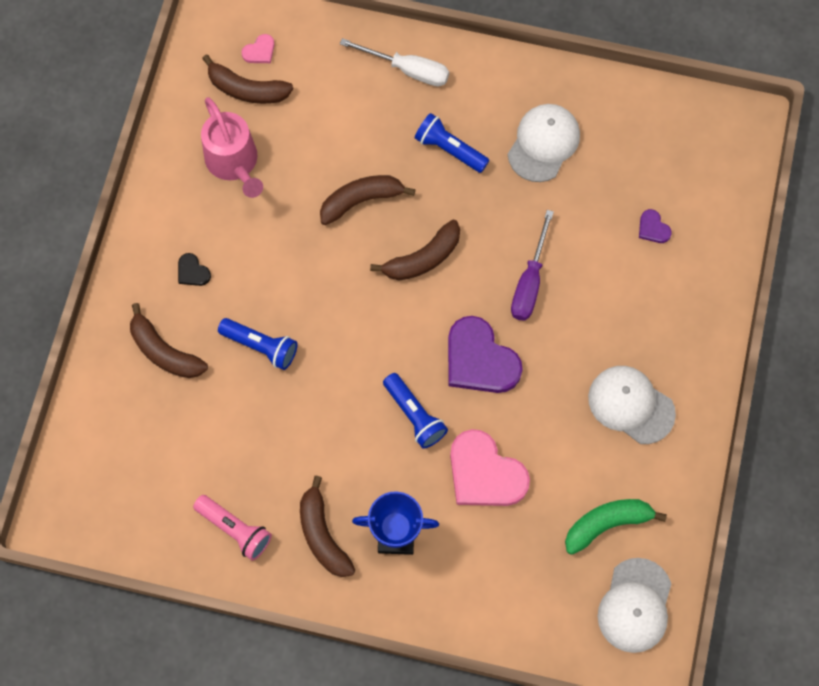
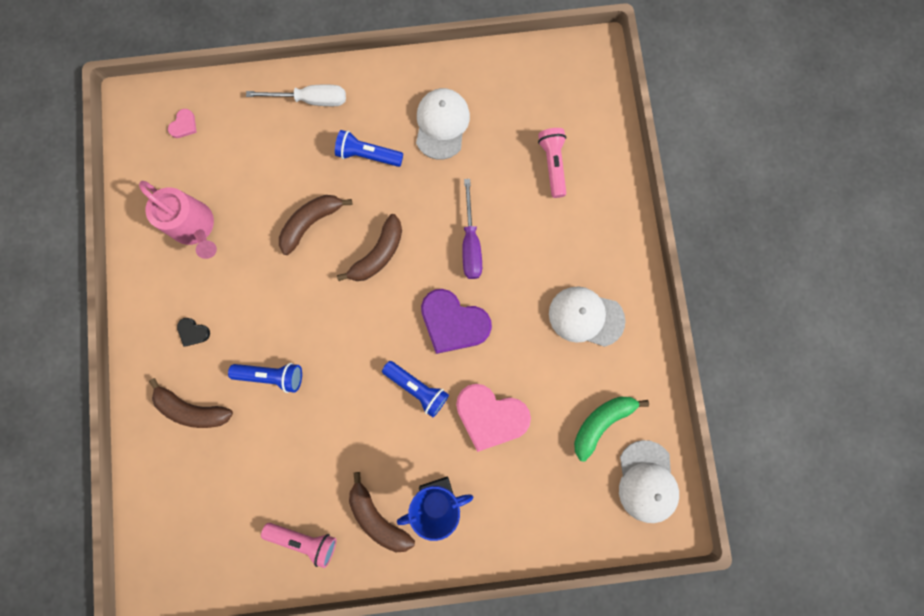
camera: 20 degrees left, 10 degrees up
brown banana [202,54,293,104] -> none
purple heart [639,209,672,243] -> pink flashlight [538,128,566,198]

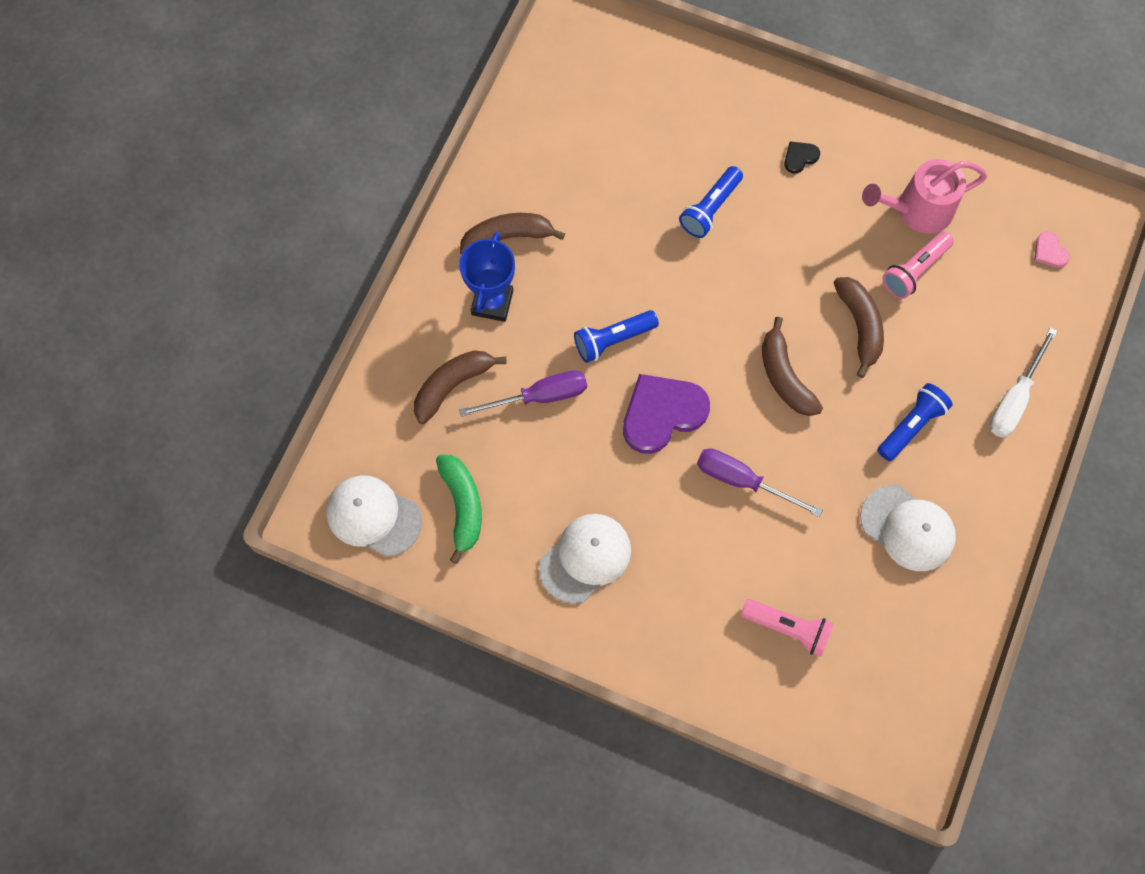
camera: 120 degrees right, 10 degrees down
brown banana [149,378,233,428] -> brown banana moved to [414,350,507,424]
pink flashlight [261,523,336,568] -> pink flashlight moved to [883,231,954,299]
pink heart [456,384,531,452] -> purple screwdriver [459,370,587,417]

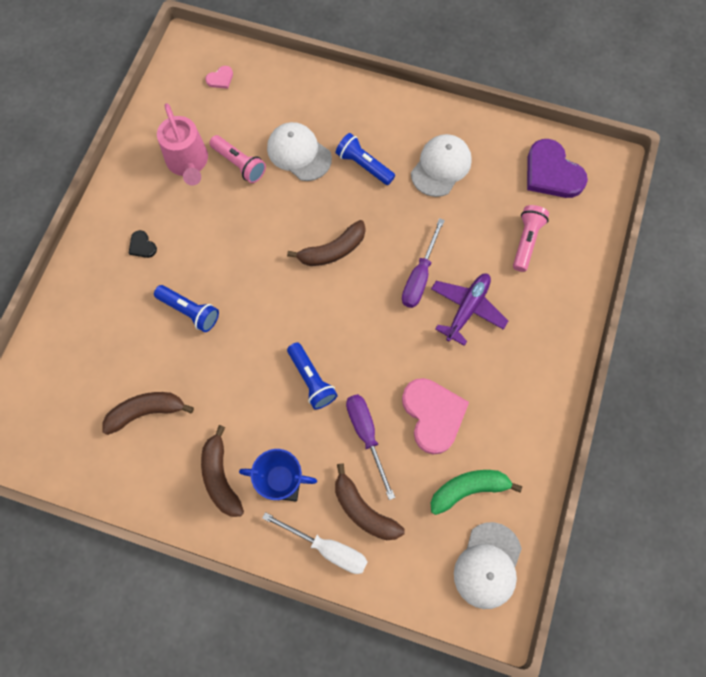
camera: 95 degrees left, 0 degrees up
white cap [539,514,631,604] -> white cap moved to [267,122,332,181]
purple heart [623,374,710,454] -> purple heart moved to [527,139,588,198]
brown banana [833,277,884,378] -> brown banana moved to [102,392,194,435]
white screwdriver [990,327,1057,438] -> white screwdriver moved to [262,512,368,574]
none -> pink heart [402,378,469,455]
none -> purple plane [431,273,508,346]

